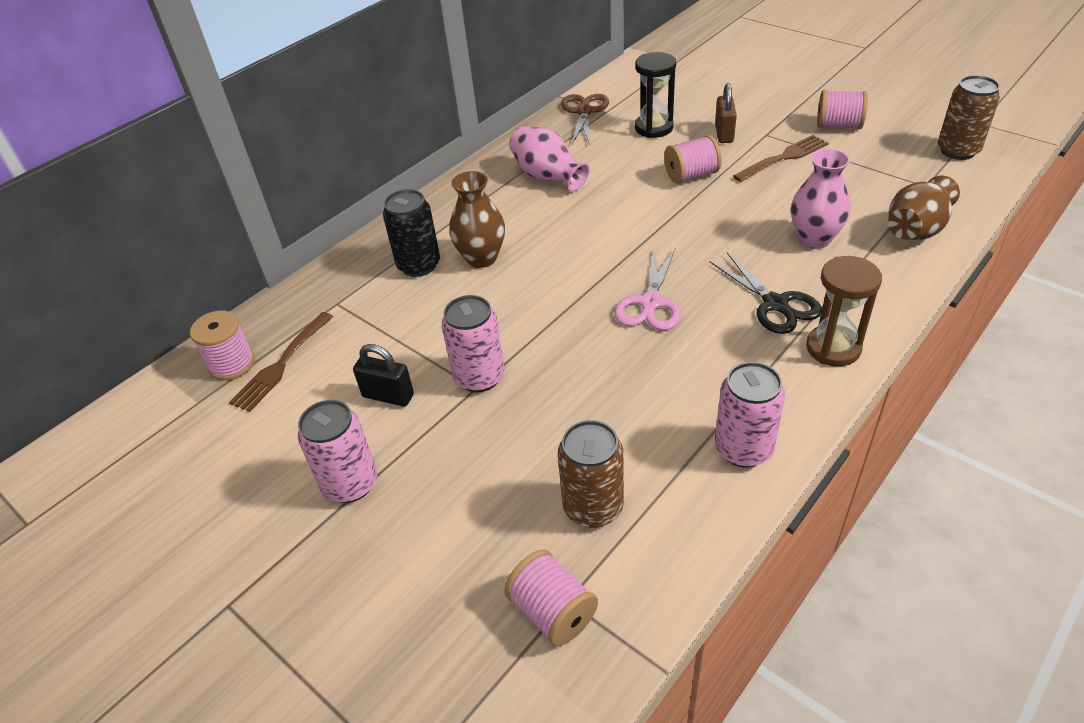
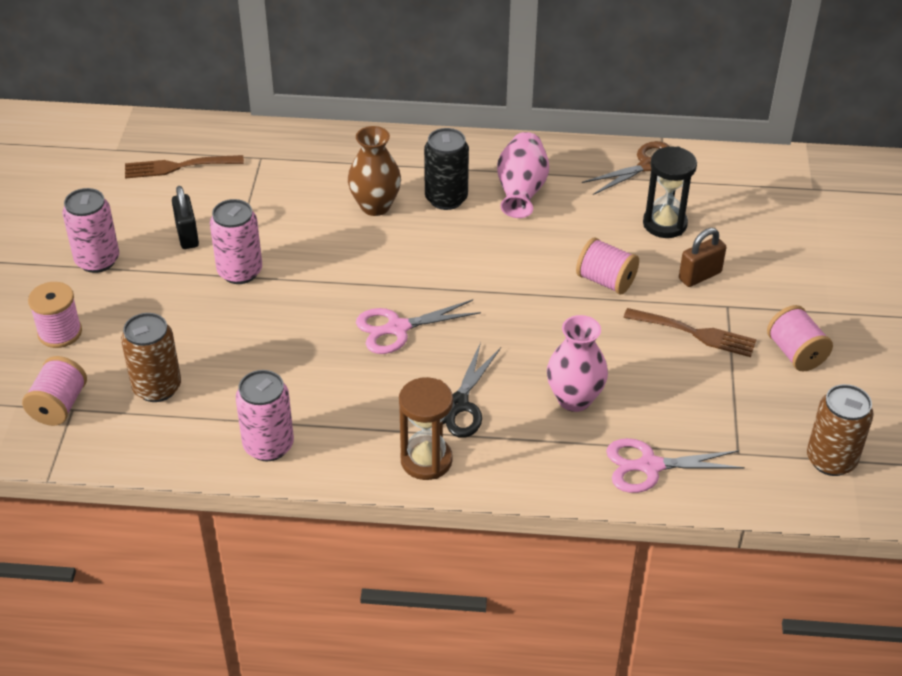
camera: 50 degrees right, 0 degrees up
pink spool [190,311,255,381] -> pink spool moved to [28,282,82,348]
black can [383,189,440,277] -> black can moved to [424,128,469,210]
brown vase [888,175,960,240] -> pink scissors [606,438,745,493]

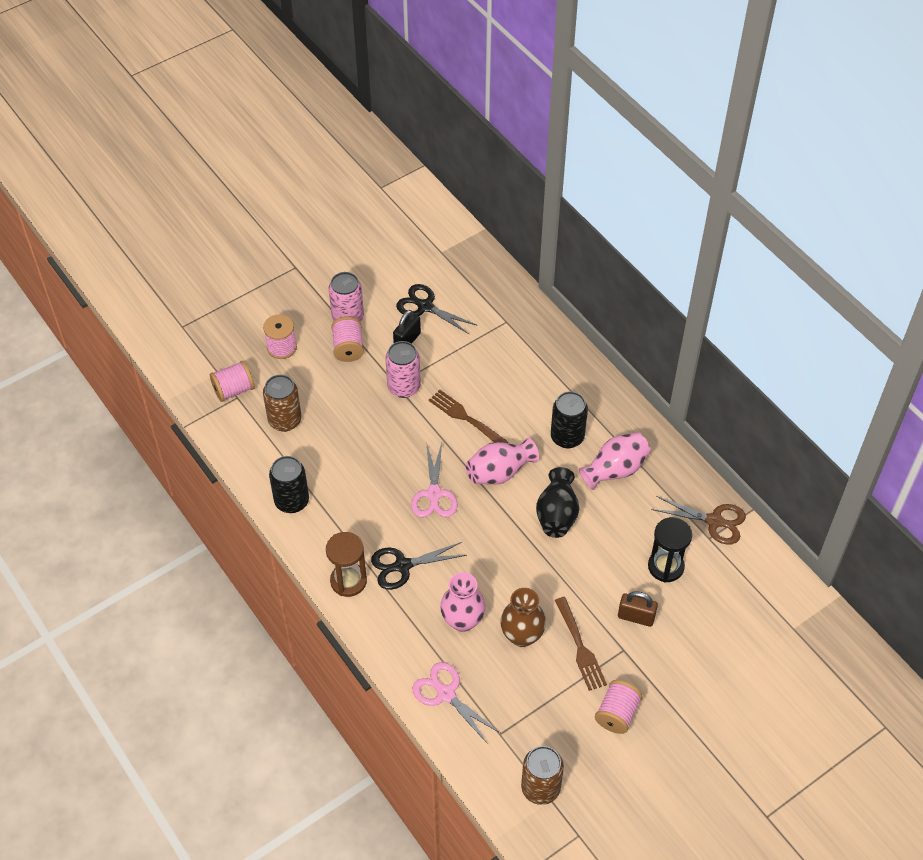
camera: 50 degrees right, 10 degrees up
brown fork [125,155,244,179] -> brown fork moved to [429,390,508,443]
pink can [236,370,294,461] -> black can [269,456,309,513]
brown vase [348,126,401,216] -> brown vase moved to [500,588,546,647]
pink scissors [356,299,481,354] -> pink scissors turned 120 degrees counterclockwise [411,442,458,517]
pink spool [576,237,639,295] -> pink spool moved to [331,316,364,362]
none -> black scissors [396,284,478,335]
none -> pink vase [466,438,539,485]
none -> black vase [536,467,579,538]

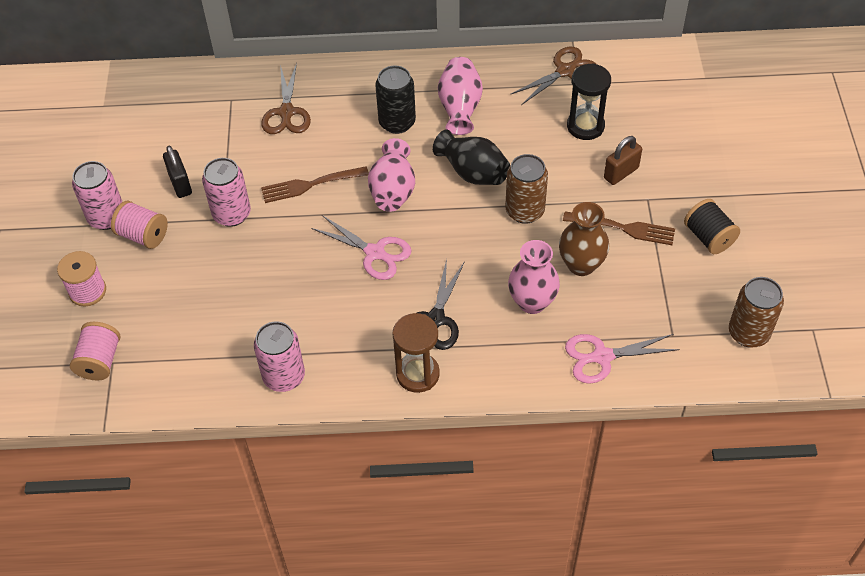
camera: 55 degrees left, 0 degrees up
brown can [263,375,302,432] -> brown can moved to [505,154,548,224]
black can [269,456,309,513] -> pink can [254,321,305,392]
black scissors [396,284,478,335] -> none
pink spool [595,680,643,734] -> black spool [684,199,740,254]
none -> brown scissors [261,63,311,134]

